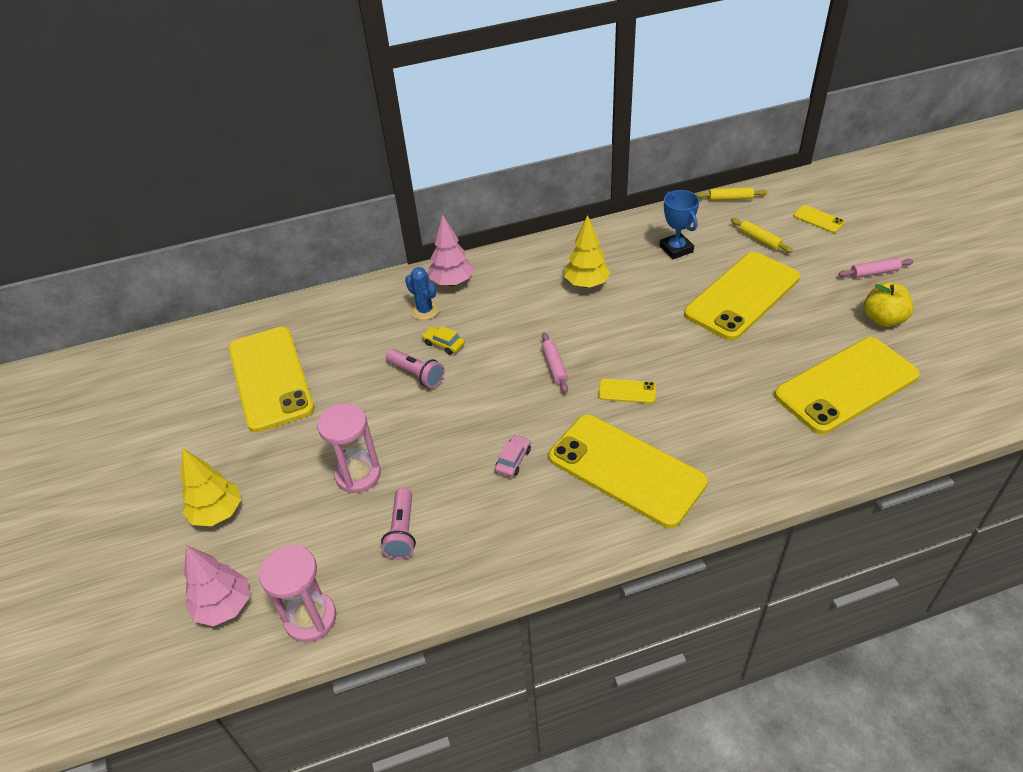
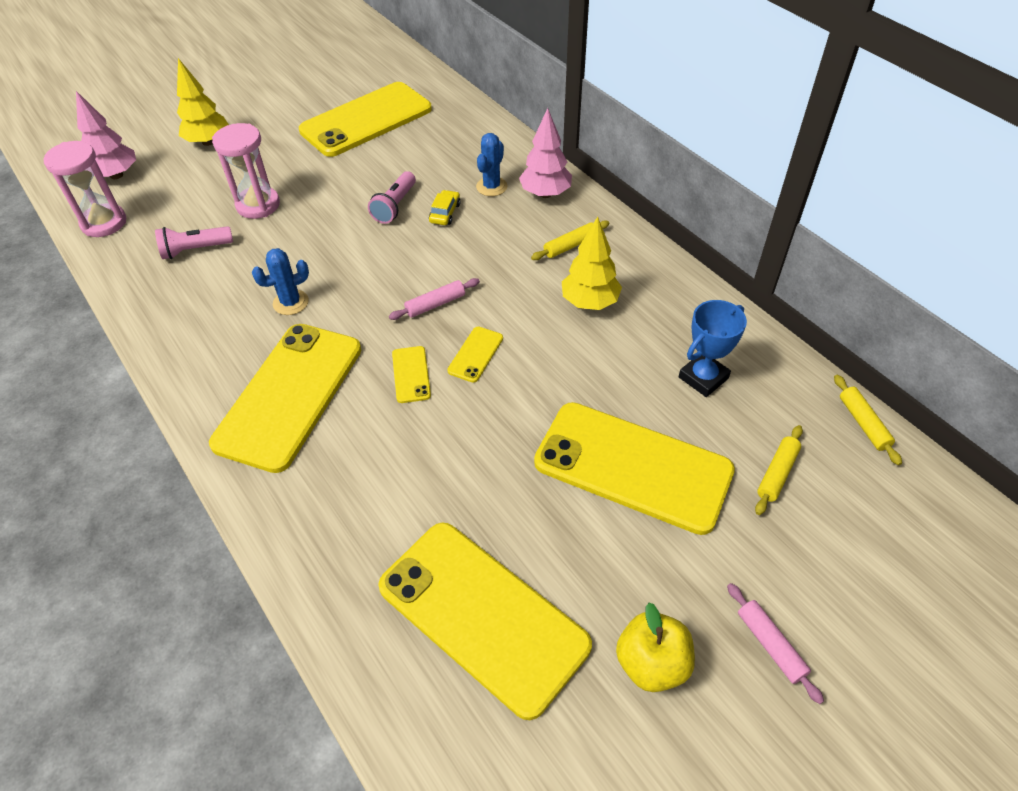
camera: 70 degrees right, 5 degrees up
pink car [495,434,531,477] -> blue cactus [252,248,309,315]
yellow phone [793,205,845,233] -> yellow phone moved to [447,327,503,383]
none -> yellow rolling pin [531,220,609,260]

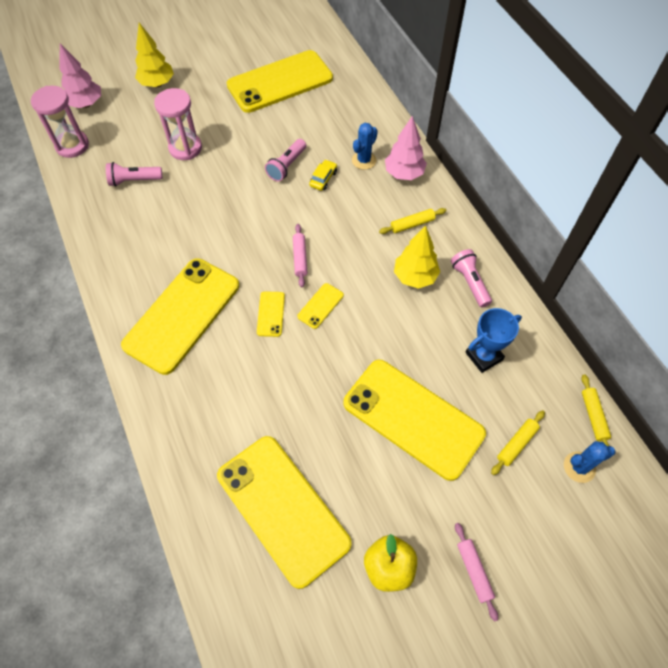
camera: 10 degrees right, 10 degrees up
blue cactus [252,248,309,315] -> blue cactus moved to [564,441,616,483]
pink rolling pin [389,278,480,320] -> pink rolling pin turned 75 degrees counterclockwise [293,224,307,287]
none -> pink flashlight [451,249,492,308]

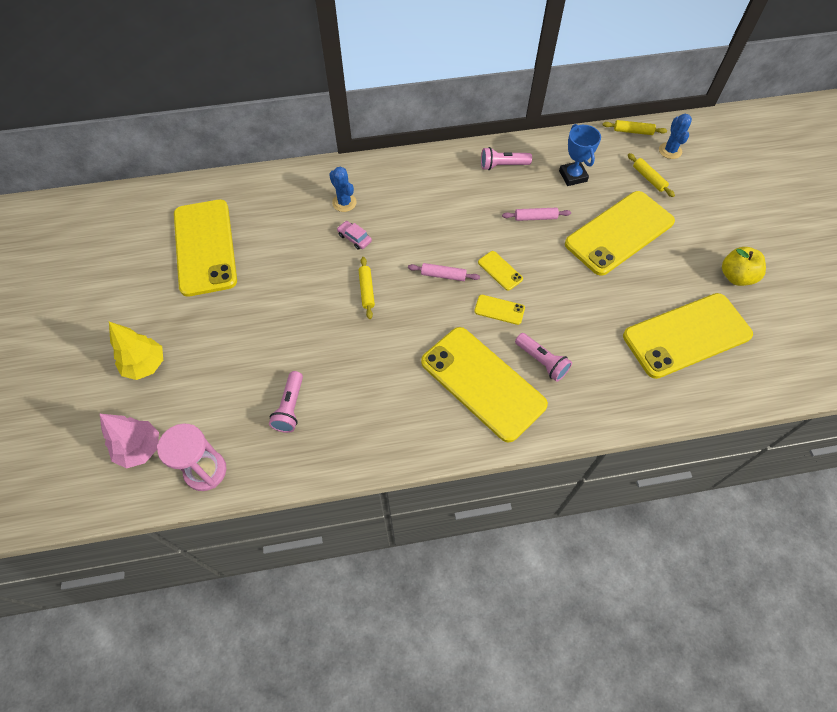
camera: 75 degrees left, 0 degrees up
pink hourglass [154,88,202,160] -> none
pink flashlight [265,139,306,182] -> pink flashlight moved to [515,333,572,382]
yellow car [309,159,337,191] -> pink car [337,221,372,250]
yellow rolling pin [379,208,446,234] -> yellow rolling pin moved to [359,257,375,319]
pink tree [385,116,427,180] -> none
yellow tree [394,226,440,289] -> none
pink rolling pin [455,523,498,622] -> pink rolling pin moved to [502,208,571,221]

